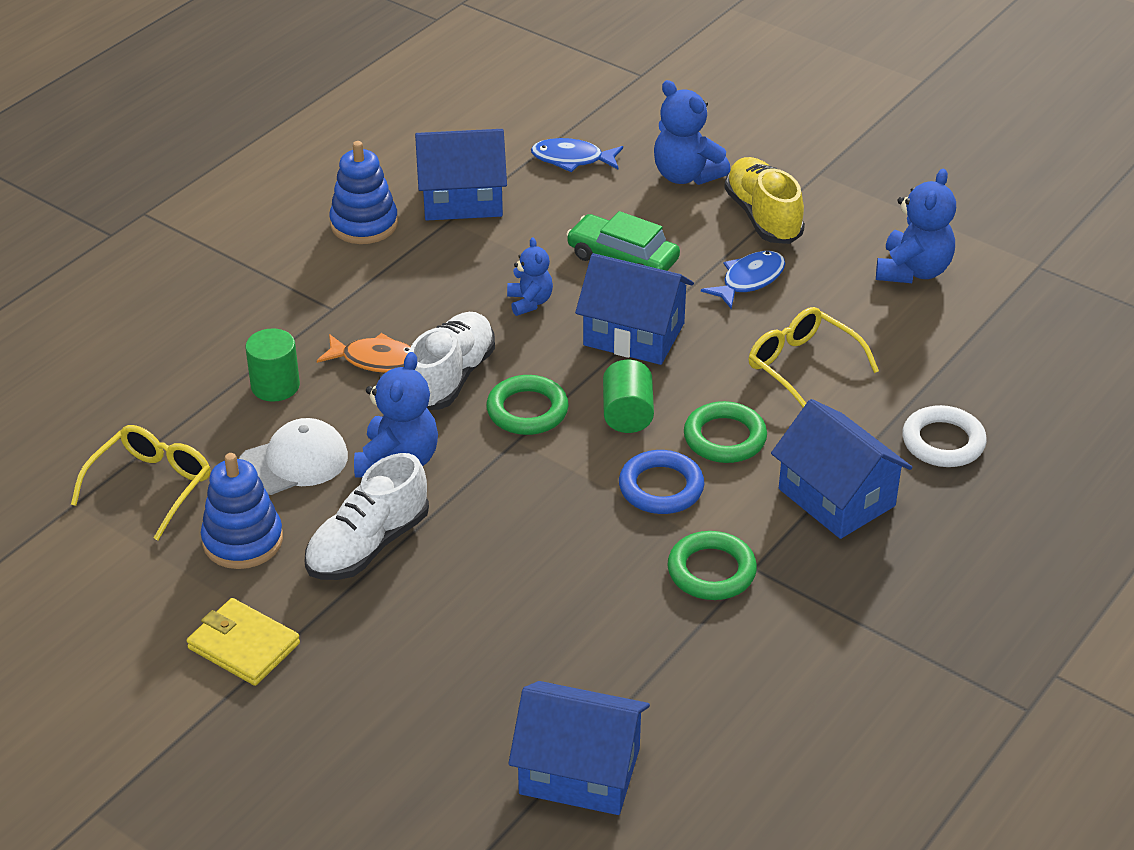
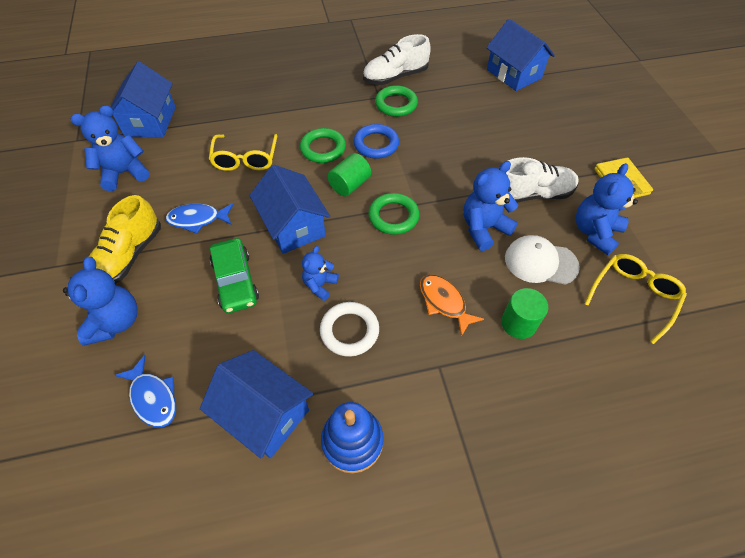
camera: 140 degrees left, 15 degrees up
yellow glasses [71,425,210,540] -> yellow glasses turned 150 degrees clockwise [584,254,687,344]
blue stacking toy [201,453,283,569] -> blue teddy bear [576,163,638,255]
white shoe [409,312,495,410] -> white shoe moved to [363,34,431,85]
blue house [771,399,912,539] -> blue house moved to [110,61,176,138]
white ring [902,405,987,467] -> white ring moved to [320,302,379,357]

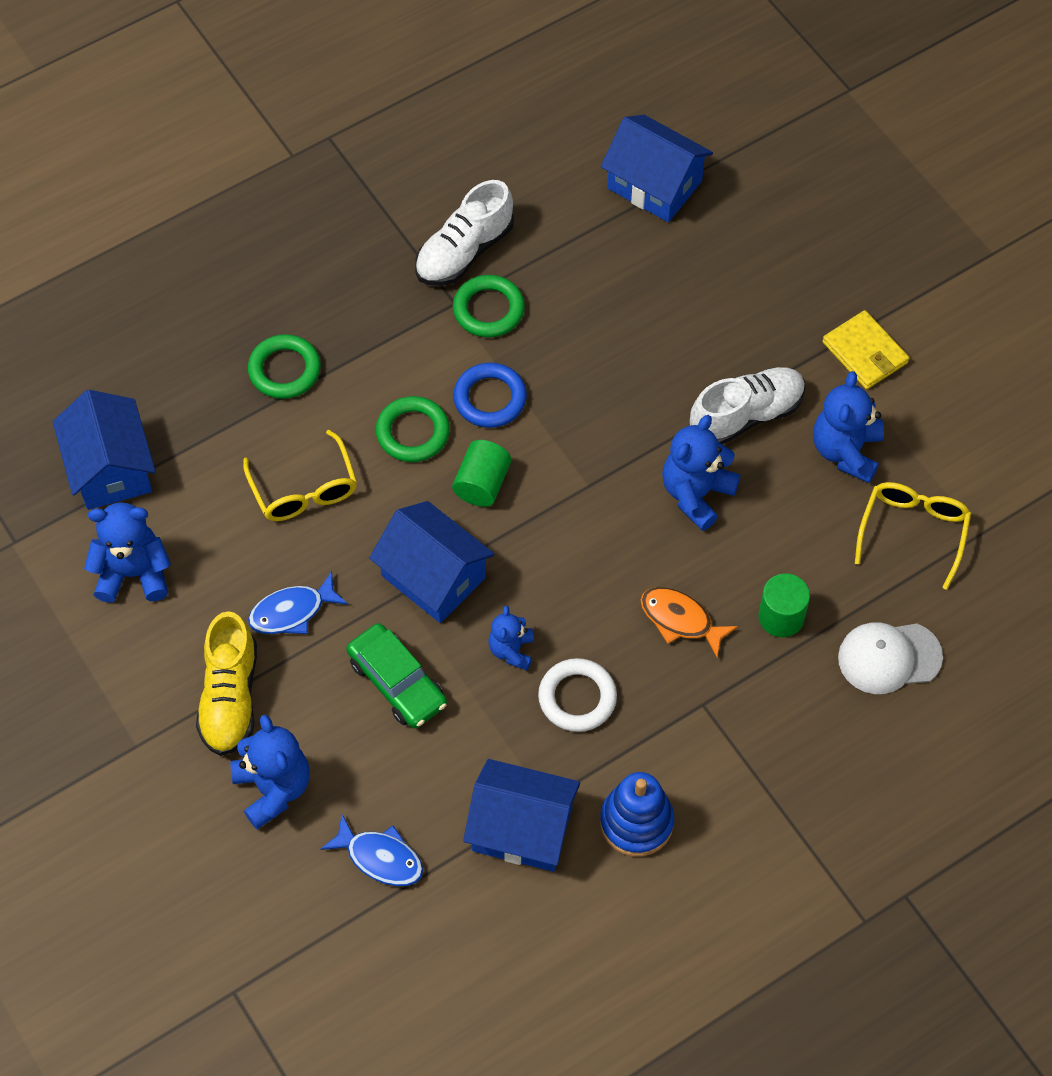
camera: 20 degrees left, 5 degrees up
blue teddy bear [70,106,150,191] -> blue teddy bear turned 45 degrees clockwise [84,502,171,603]
green ring [368,193,419,235] -> green ring moved to [248,334,321,399]
white cap [505,235,580,285] -> white cap moved to [838,622,943,694]

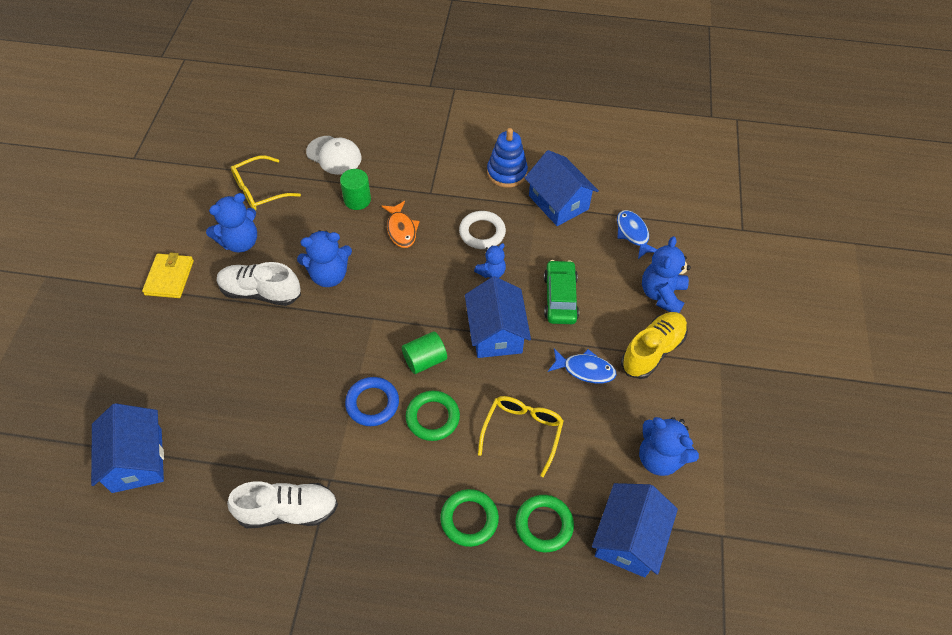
camera: 140 degrees left, 5 degrees down
green ring [453,275,525,338] -> green ring moved to [515,495,574,552]

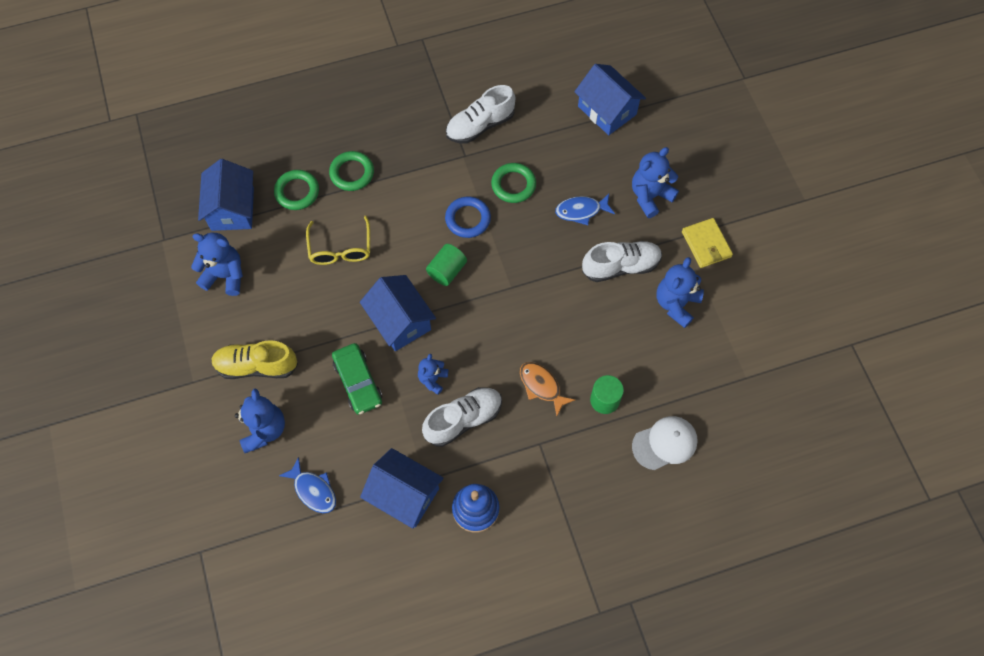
camera: 155 degrees right, 10 degrees up
yellow glasses [231,156,301,210] -> none
blue teddy bear [297,230,352,287] -> blue teddy bear moved to [632,147,679,218]
white cap [306,136,361,175] -> white cap turned 150 degrees clockwise [632,416,698,470]
green ring [406,391,460,441] -> green ring moved to [491,163,536,203]
white ring [459,211,506,249] -> white shoe [422,387,502,447]
blue fish [548,348,616,384] -> blue fish moved to [555,194,615,225]
yellow shoe [621,312,688,379] -> yellow shoe turned 75 degrees clockwise [211,340,298,379]

